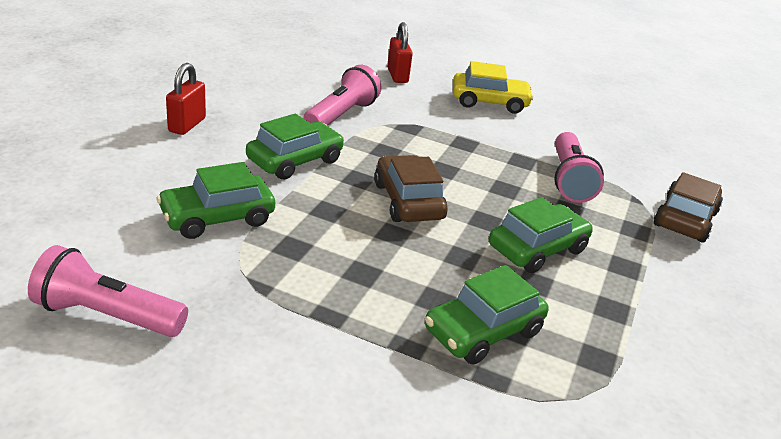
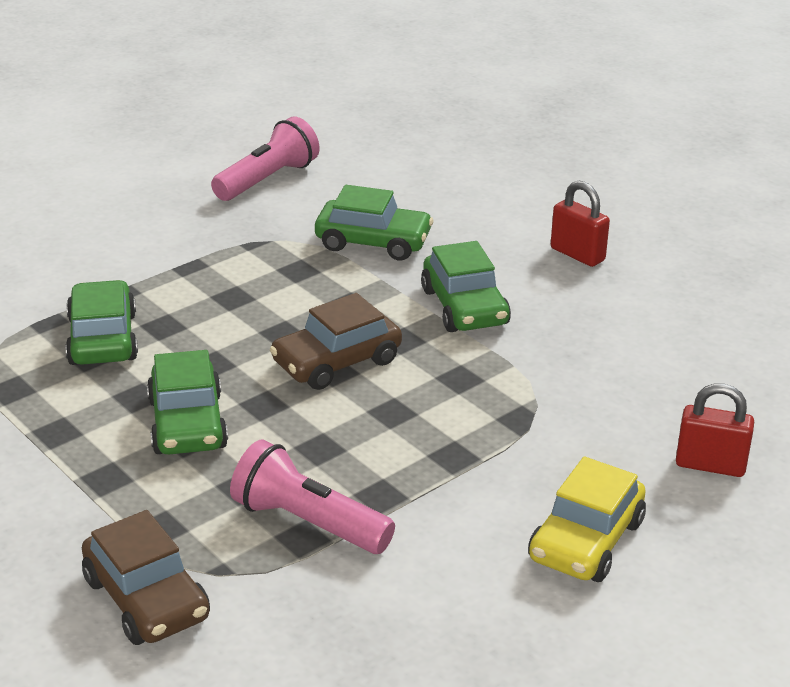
camera: 120 degrees right, 0 degrees up
green car [156,162,275,239] -> green car turned 105 degrees clockwise [315,185,433,261]
pink flashlight [303,65,382,126] -> none
brown car [374,155,448,222] -> brown car turned 135 degrees clockwise [270,293,402,390]

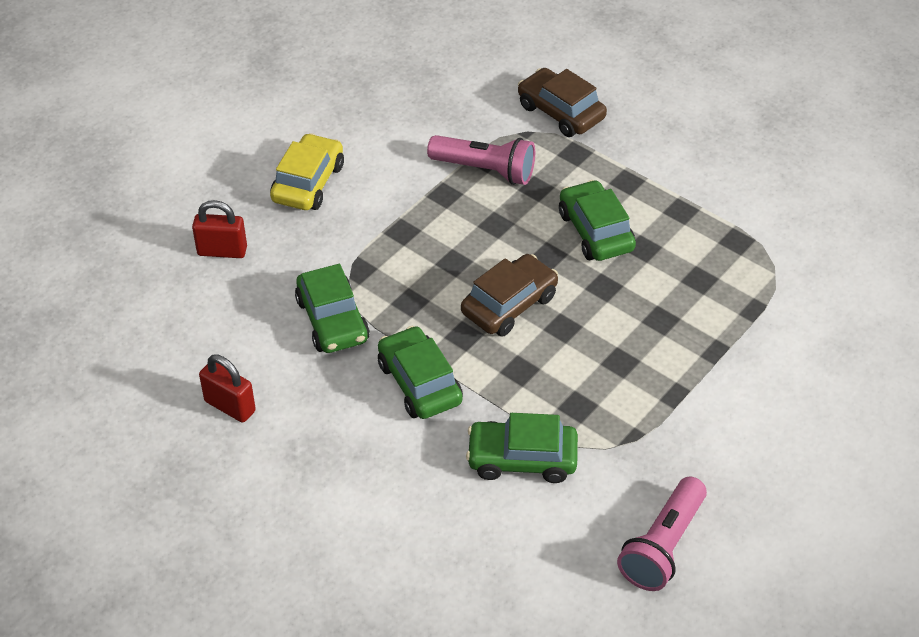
camera: 170 degrees right, 15 degrees up
green car [65,280,138,365] -> green car moved to [295,264,370,353]
red padlock [551,181,610,267] -> red padlock moved to [199,355,256,423]

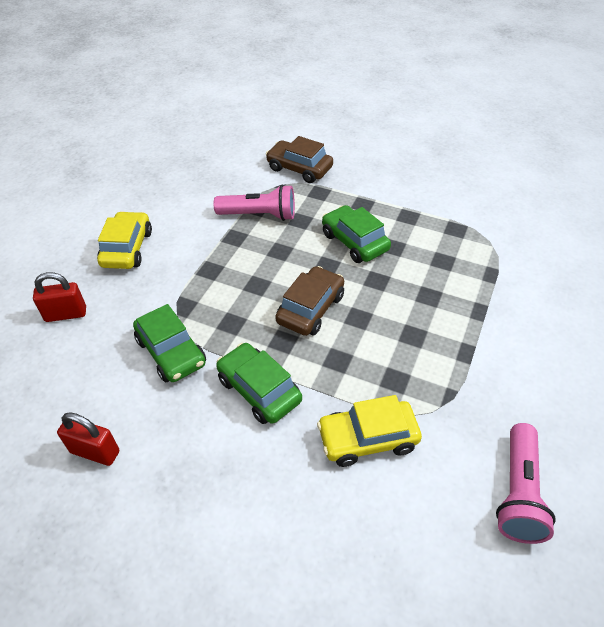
camera: 15 degrees left, 0 degrees up
green car [466,413,578,483] -> yellow car [317,395,422,467]

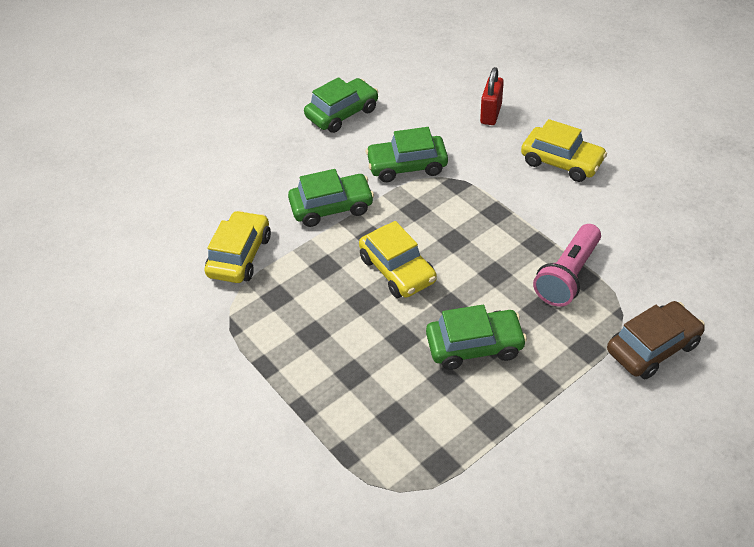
camera: 120 degrees right, 0 degrees up
red padlock [57,412,119,466] -> green car [304,77,378,133]
brown car [275,266,344,336] -> yellow car [359,221,437,298]
pink flashlight [496,423,556,544] -> none

